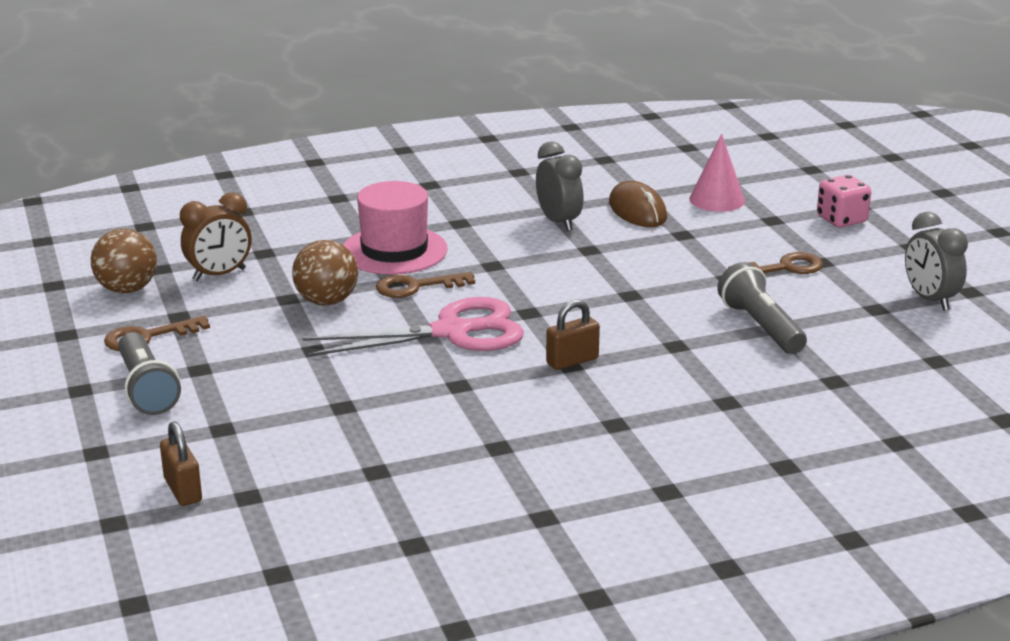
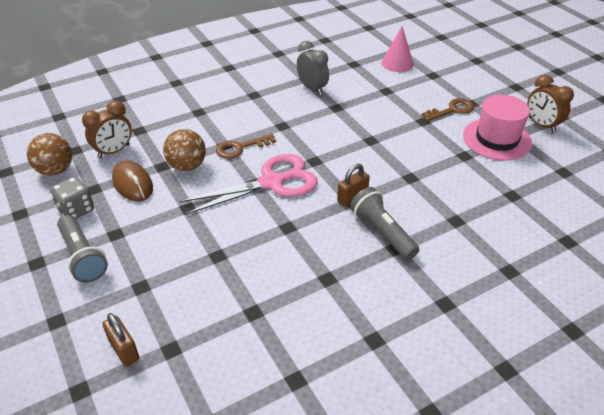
camera: 10 degrees left, 15 degrees up
brown key [104,316,210,351] -> grey dice [50,176,94,219]
pink hat [343,181,448,275] -> pink hat moved to [463,94,532,161]
brown mouse [609,181,667,227] -> brown mouse moved to [112,160,153,202]
grey flashlight [717,262,807,354] -> grey flashlight moved to [350,187,419,260]
pink dice [817,175,871,228] -> none
grey clock [905,212,968,311] -> brown clock [527,75,574,133]

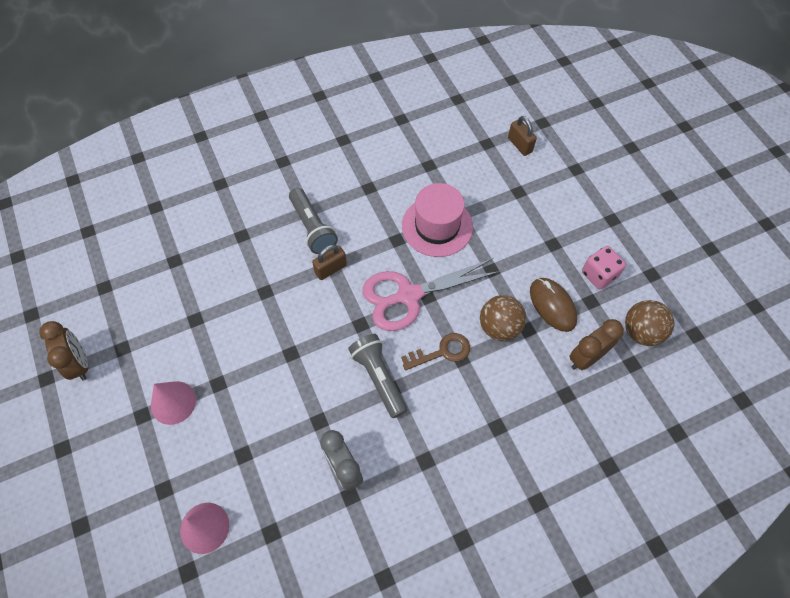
camera: 175 degrees left, 20 degrees up
grey dice [50,176,94,219] -> pink dice [582,246,626,289]
grey flashlight [57,215,108,283] -> grey flashlight moved to [348,334,407,418]
brown key [422,98,474,121] -> pink cone [151,381,196,425]
pink hat [463,94,532,161] -> pink hat moved to [402,183,473,257]

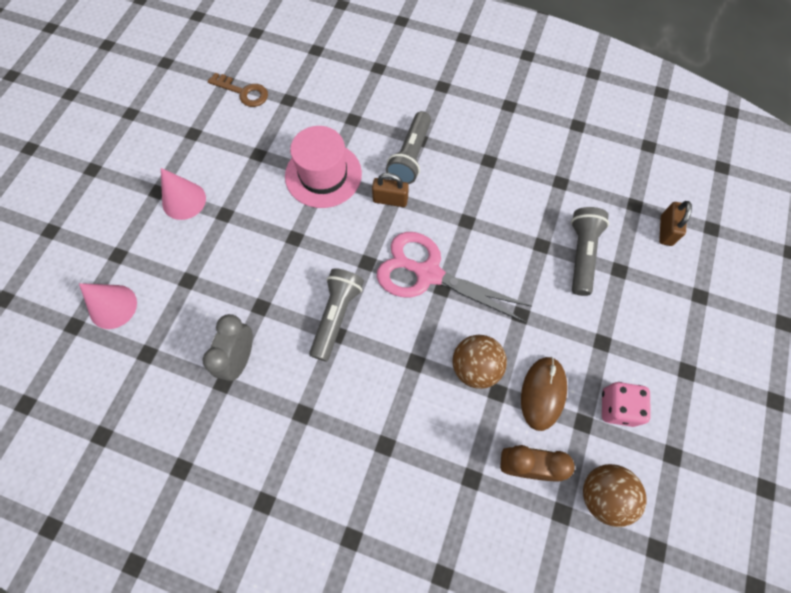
camera: 45 degrees right, 5 degrees up
brown clock [39,321,88,381] -> none
brown key [401,333,470,370] -> brown key moved to [208,73,268,107]
pink hat [402,183,473,257] -> pink hat moved to [285,126,362,208]
none -> grey flashlight [571,207,609,296]

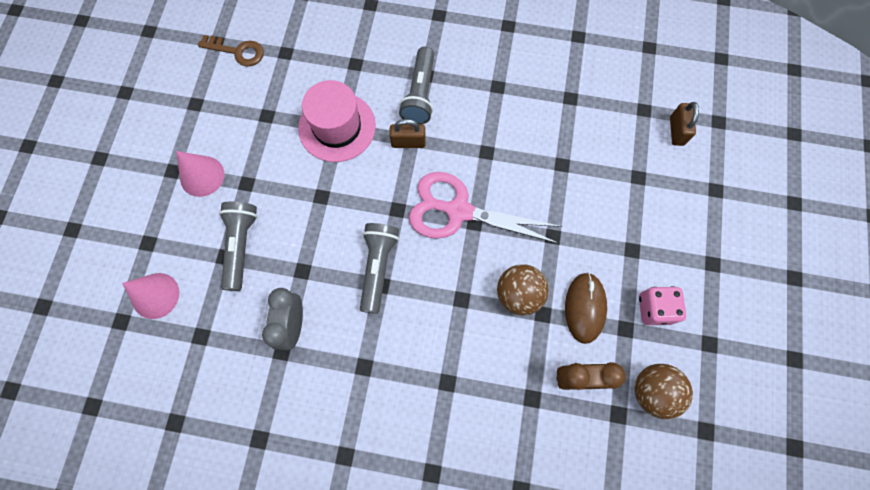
camera: 10 degrees left, 5 degrees up
grey flashlight [571,207,609,296] -> grey flashlight moved to [219,201,258,291]

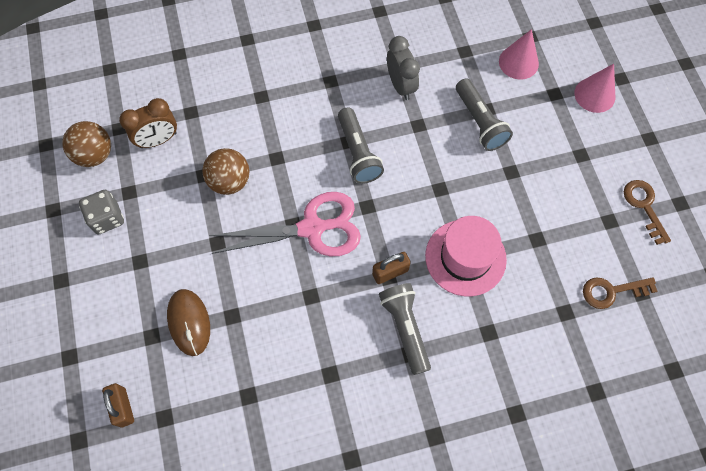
camera: 155 degrees right, 5 degrees down
pink cone [176,151,224,197] -> pink cone moved to [574,64,615,113]
brown mouse [565,272,607,344] -> brown mouse moved to [167,289,210,356]
pink dice [639,286,686,325] -> grey dice [79,190,124,234]
none -> brown key [624,180,671,245]

